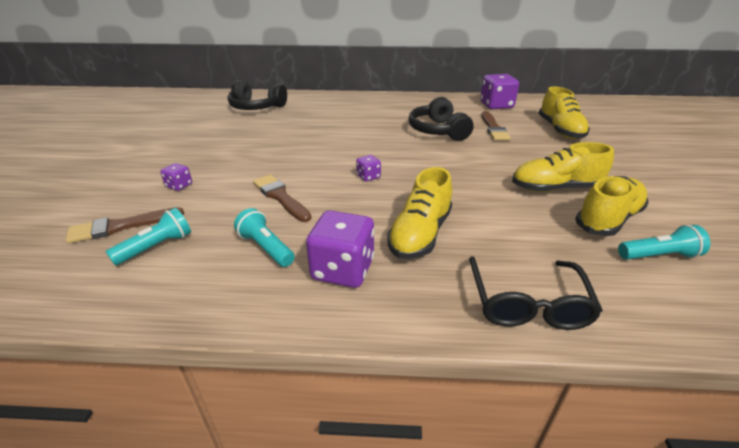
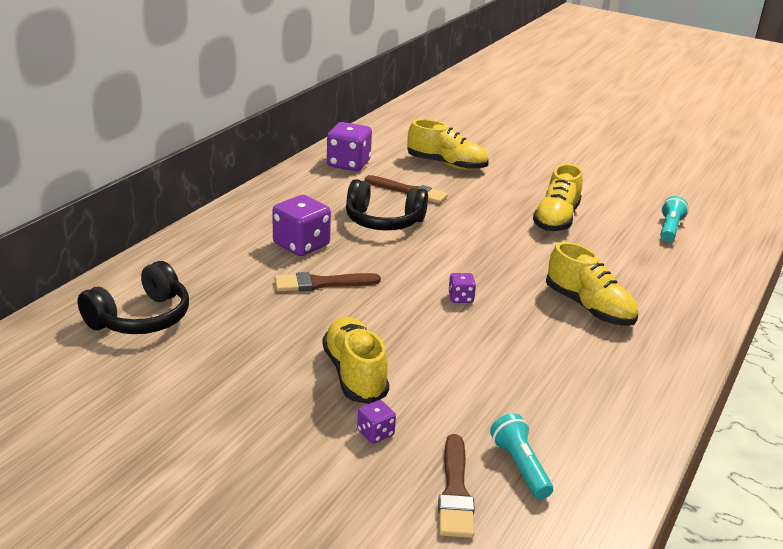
camera: 65 degrees left, 5 degrees down
turquoise flashlight [234,208,295,267] -> none
brown brush [253,175,311,222] -> brown brush moved to [275,272,381,292]
purple dice [306,210,374,288] -> purple dice moved to [272,195,331,256]
black glasses [469,256,603,330] -> none
yellow shoe [575,176,649,236] -> yellow shoe moved to [322,317,389,404]

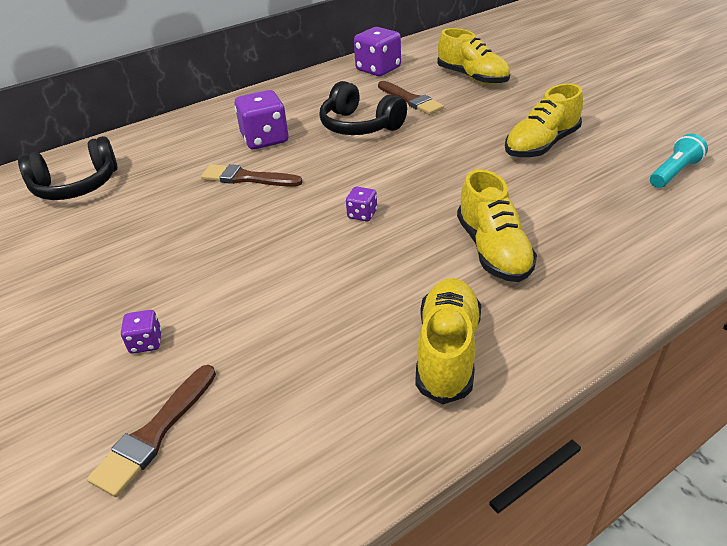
camera: 30 degrees right, 10 degrees up
yellow shoe [322,317,389,404] -> yellow shoe moved to [416,278,481,405]
turquoise flashlight [490,413,553,499] -> none

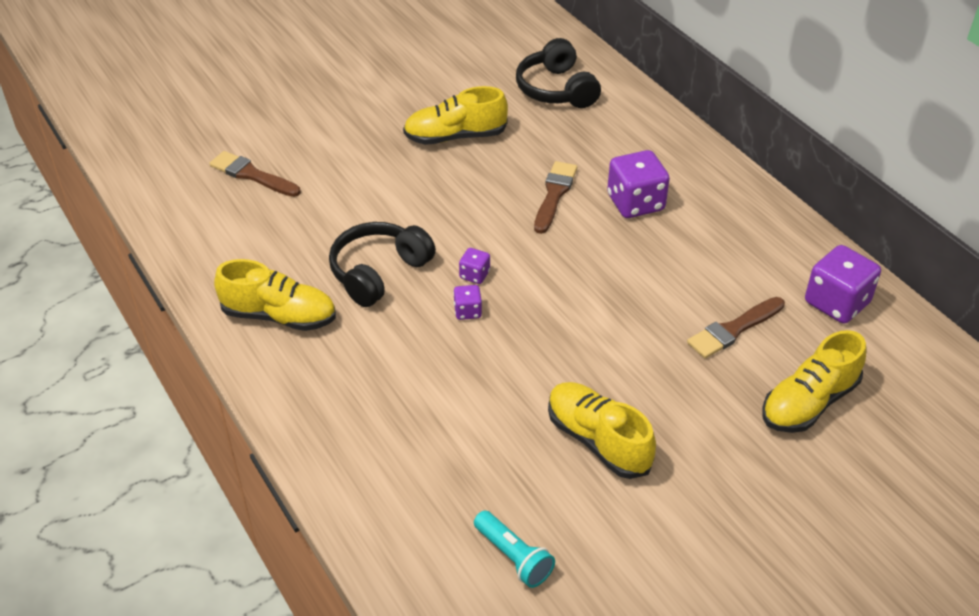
camera: 90 degrees right, 5 degrees up
purple dice [121,310,162,354] -> purple dice moved to [453,285,482,320]
black headphones [319,81,407,135] -> black headphones moved to [329,222,436,307]
yellow shoe [457,169,537,282] -> yellow shoe moved to [403,86,508,145]

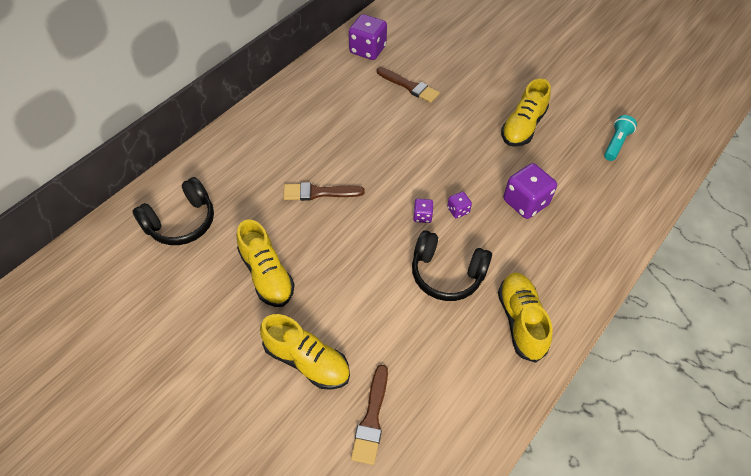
camera: 110 degrees left, 10 degrees up
purple dice [607,150,670,218] -> purple dice moved to [503,163,557,219]
yellow shoe [762,330,866,433] -> yellow shoe moved to [260,314,350,390]

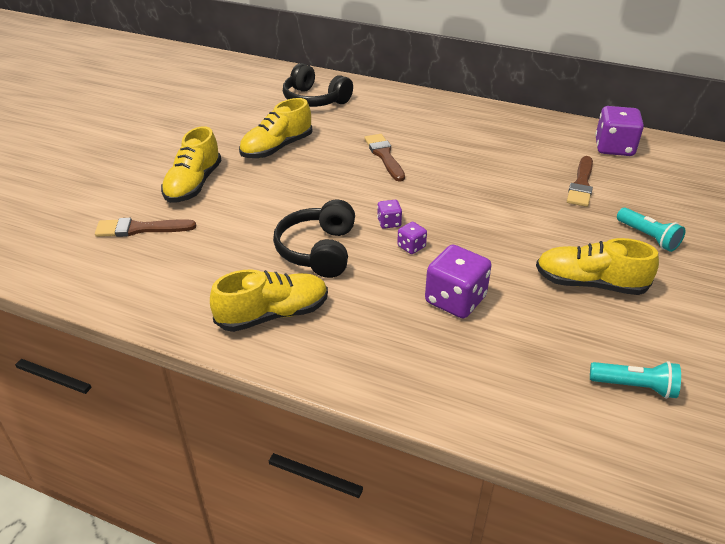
camera: 75 degrees right, 15 degrees down
none -> turquoise flashlight [617,208,685,252]

